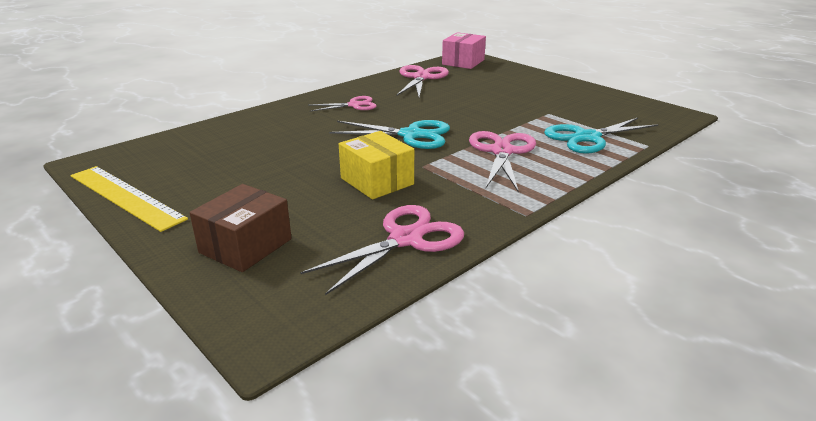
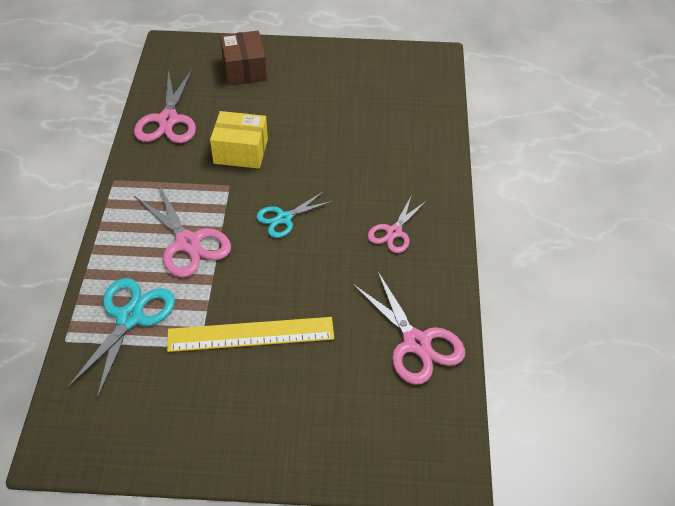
camera: 135 degrees right, 20 degrees up
yellow ruler [71,166,188,232] -> yellow ruler moved to [167,317,334,352]
turquoise scissors [329,120,450,149] -> turquoise scissors [256,191,333,238], size x0.63
pink box [442,32,486,69] -> none

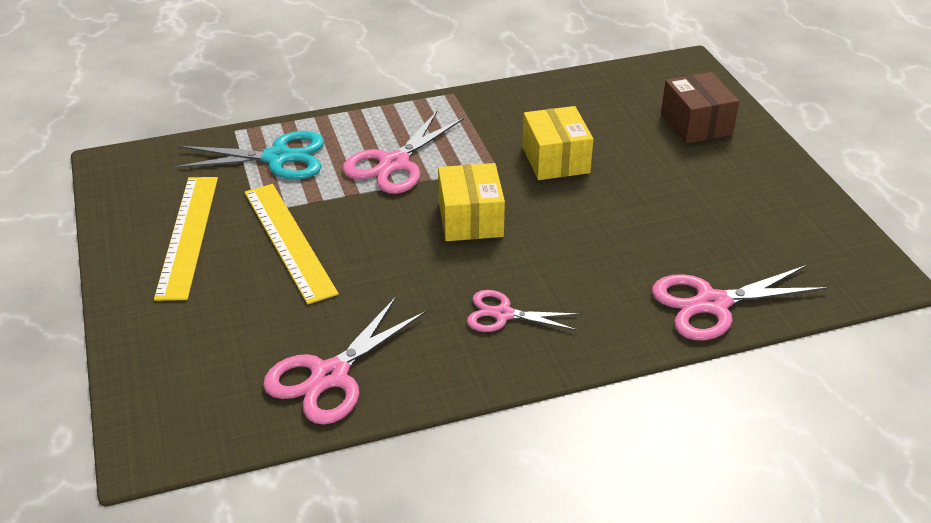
camera: 70 degrees right, 10 degrees down
pink scissors [134,70,196,143] -> pink scissors moved to [652,265,828,340]
brown box [220,31,267,86] -> brown box turned 75 degrees counterclockwise [661,72,739,144]
turquoise scissors [256,191,333,238] -> yellow box [438,163,505,241]
none -> yellow ruler [154,177,218,301]

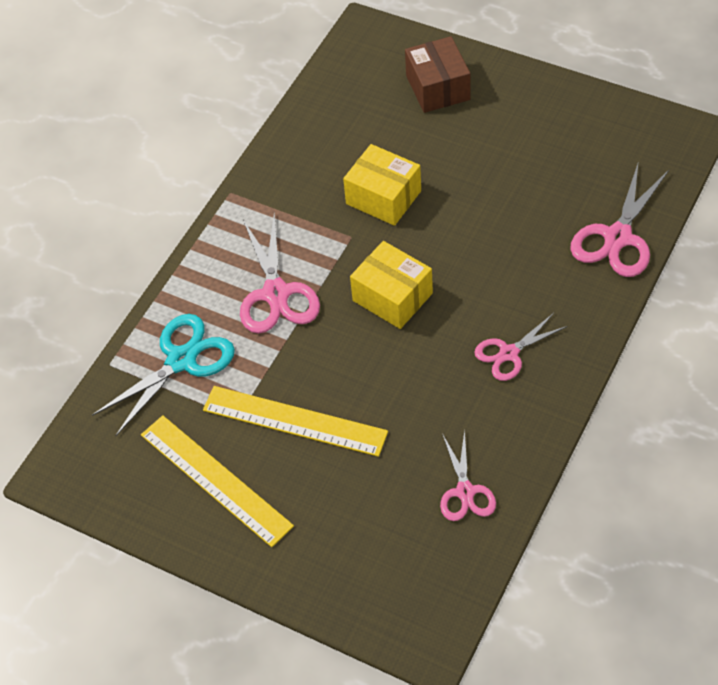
camera: 40 degrees left, 15 degrees up
pink scissors [263,297,426,425] -> pink scissors [440,430,496,521], size x0.63
brown box [661,72,739,144] -> brown box turned 45 degrees clockwise [405,36,470,113]

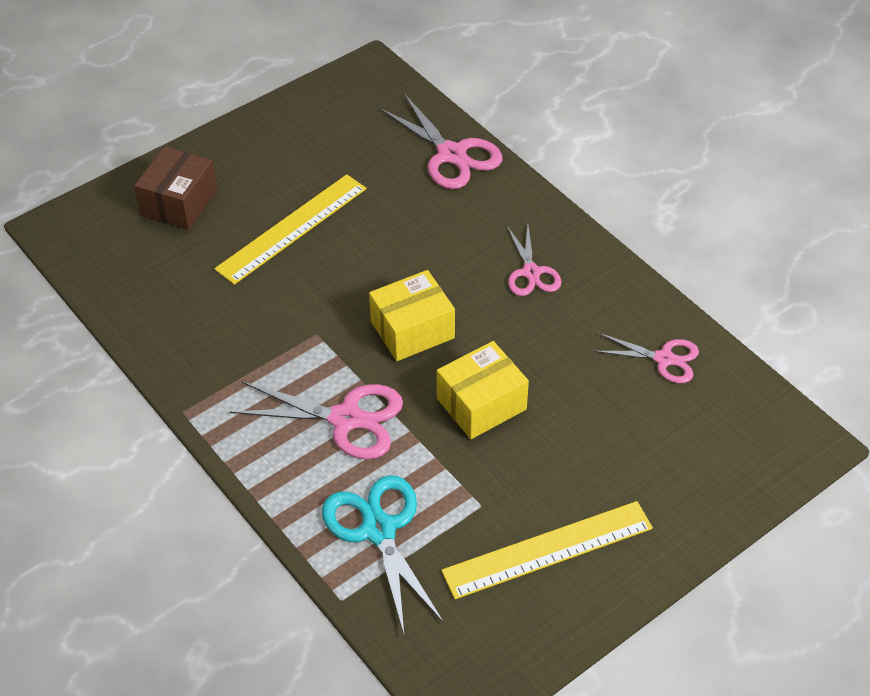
camera: 70 degrees left, 5 degrees down
yellow ruler [203,386,388,457] -> yellow ruler moved to [214,174,367,285]
yellow box [343,144,421,226] -> yellow box moved to [437,341,529,439]
brown box [405,36,470,113] -> brown box turned 75 degrees counterclockwise [134,146,217,230]

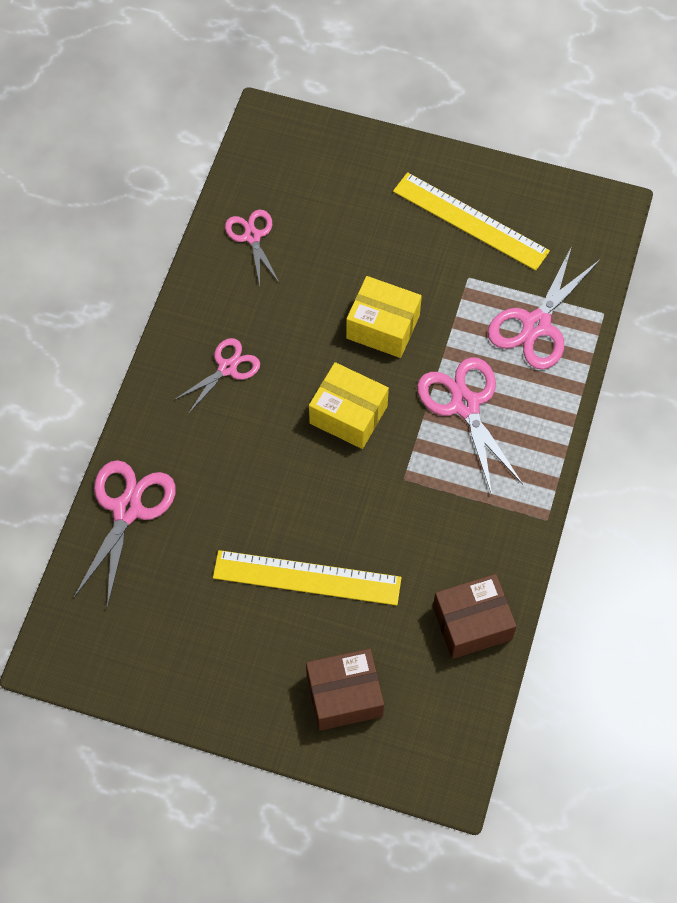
camera: 125 degrees left, 15 degrees up
turquoise scissors [322,475,444,634] -> pink scissors [488,246,600,369]
none -> brown box [433,574,517,659]

